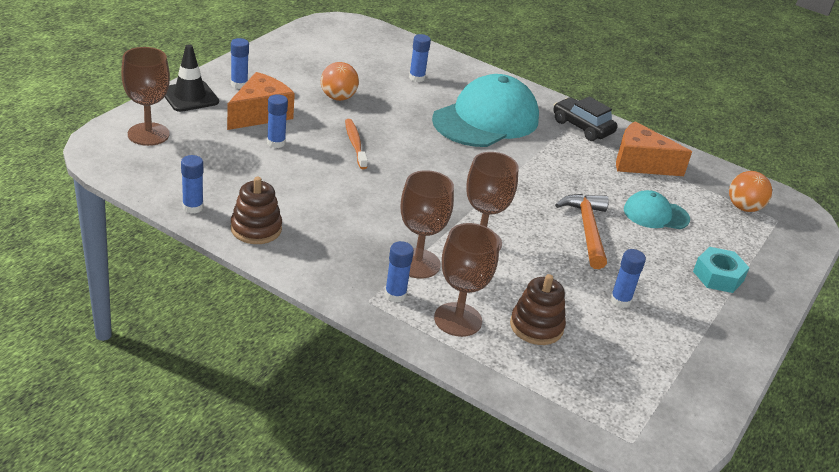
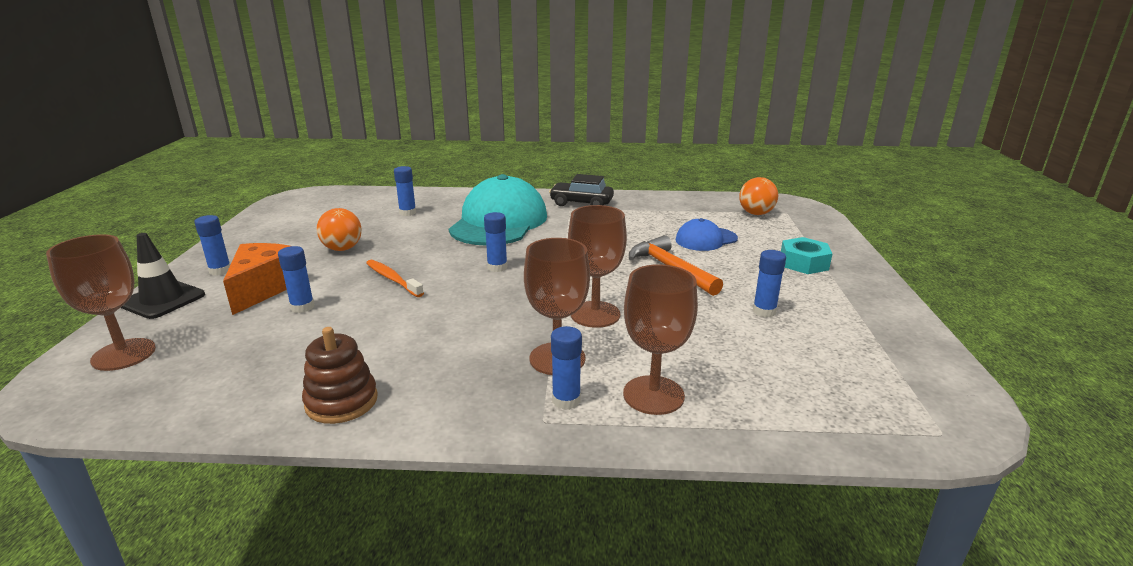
camera: 25 degrees left, 10 degrees down
blue glue stick [181,155,203,214] -> blue glue stick moved to [484,212,508,272]
brown stacking toy [510,274,566,345] -> none
orange cheese [616,121,692,176] -> none
turquoise cap [624,190,690,229] -> blue cap [676,218,738,251]

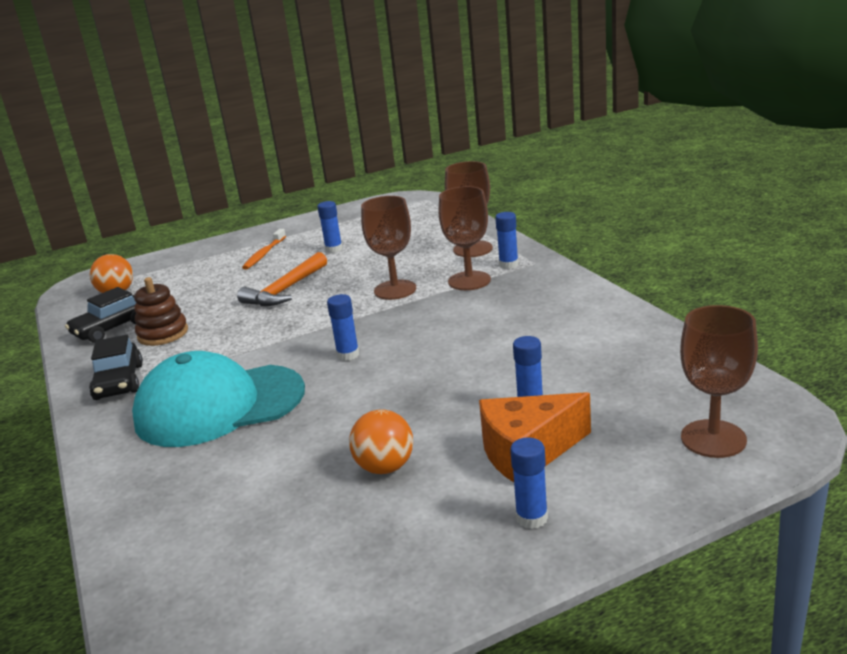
camera: 115 degrees left, 0 degrees up
black traffic cone [121,233,205,319] -> none
brown stacking toy [302,327,378,424] -> brown stacking toy moved to [134,277,188,346]
orange toothbrush [366,260,424,297] -> orange toothbrush moved to [242,229,286,269]
blue glue stick [394,166,416,216] -> none
blue cap [676,218,738,251] -> none
turquoise nut [781,237,832,274] -> none
none -> black car [65,287,136,343]

